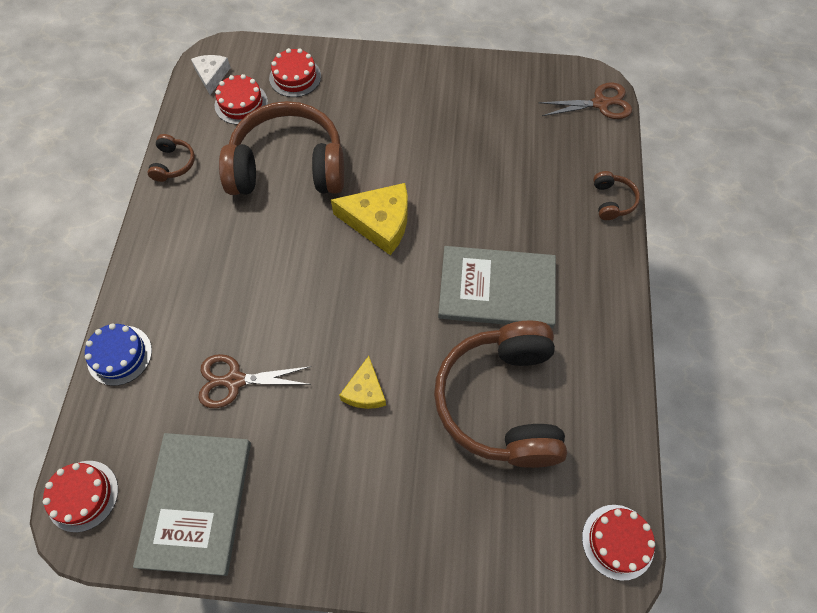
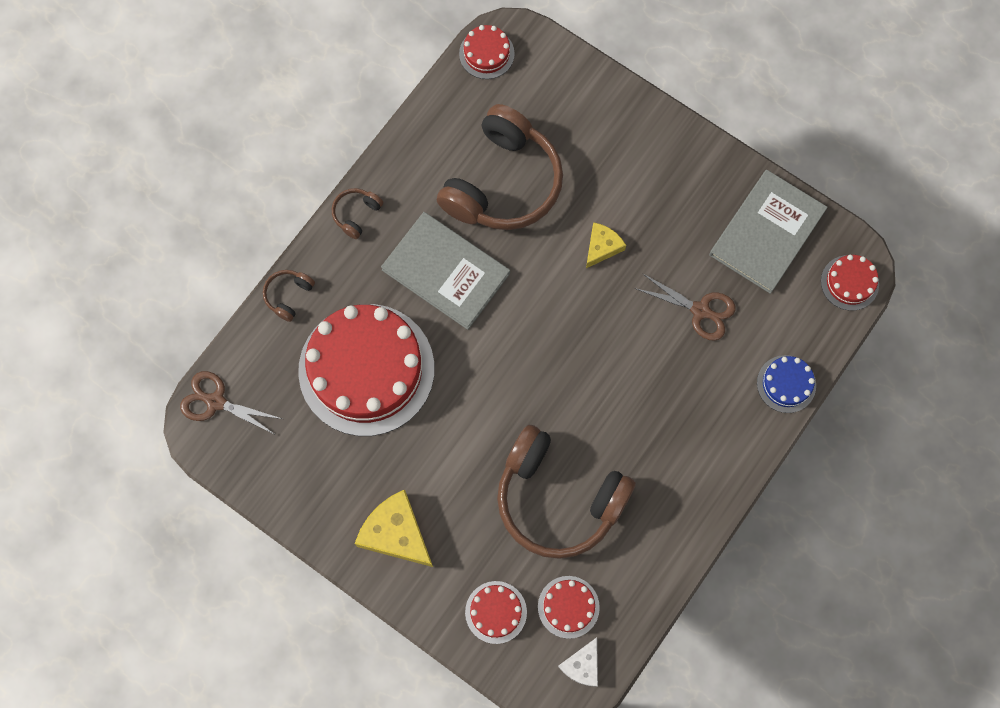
camera: 150 degrees left, 10 degrees up
brown headphones [148,134,195,182] -> brown headphones moved to [332,188,383,239]
yellow cheese [331,183,408,255] -> yellow cheese moved to [355,489,433,567]
none -> red cake [298,304,434,436]

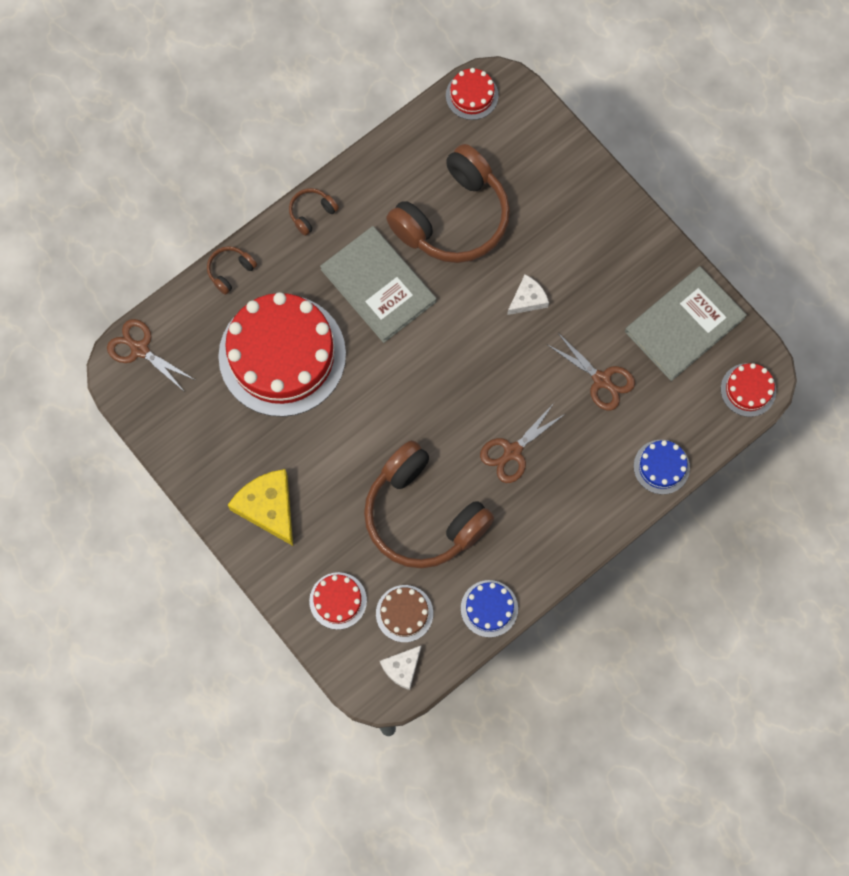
camera: 15 degrees right, 0 degrees up
red cake [538,576,600,639] -> brown cake [376,585,433,642]
yellow cheese [586,222,626,268] -> white cheese [507,275,549,315]
none -> blue cake [461,580,518,637]
none -> brown scissors [480,403,565,483]

